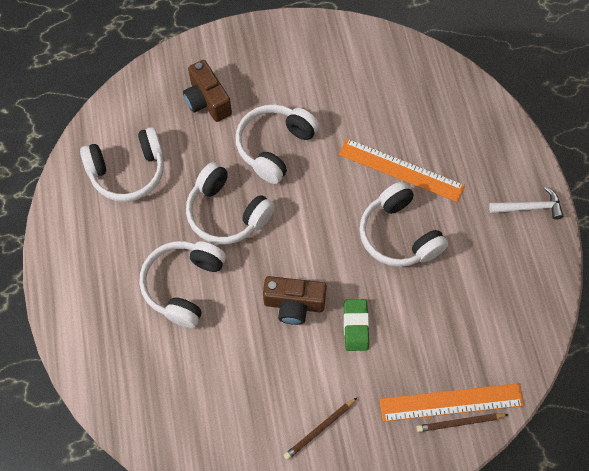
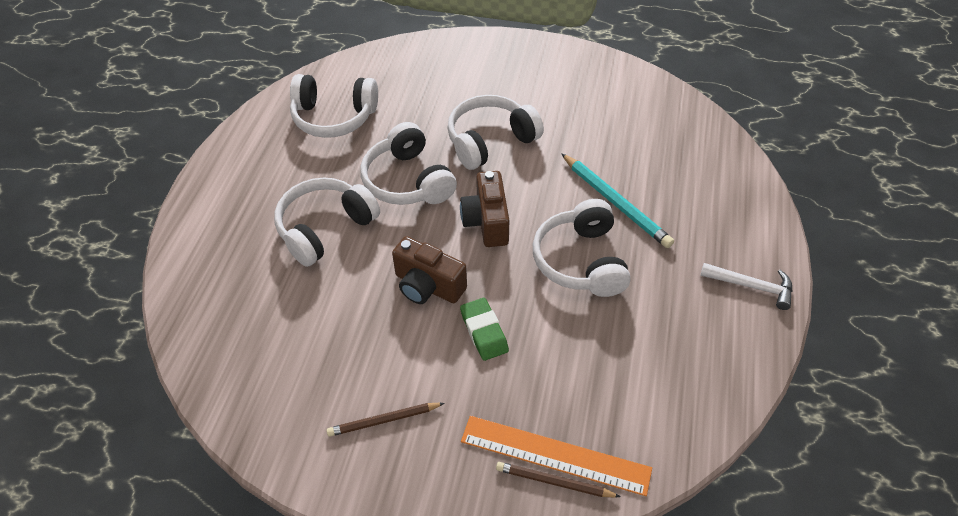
camera: 25 degrees right, 15 degrees down
brown camera [183,60,232,122] -> brown camera moved to [460,171,509,247]
orange ruler [339,138,465,202] -> turquoise pencil [561,153,674,248]
green eraser [344,299,369,351] -> green eraser turned 45 degrees counterclockwise [460,298,509,361]

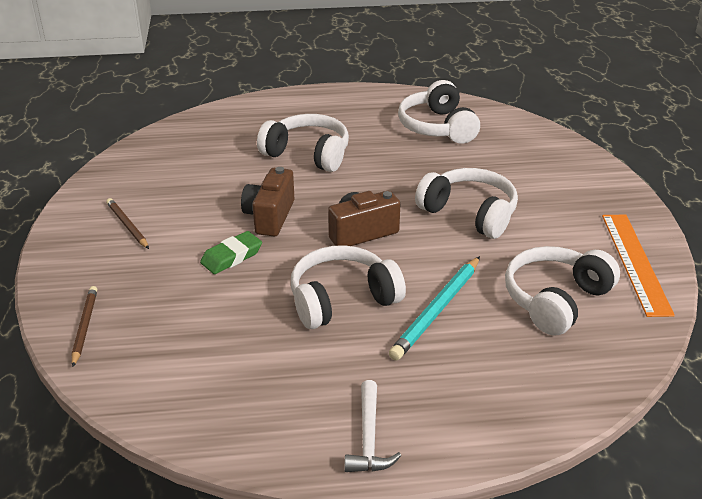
camera: 70 degrees right, 15 degrees down
white headphones [360,122,457,205] -> white headphones moved to [505,246,620,336]
orange ruler [461,416,652,496] -> orange ruler moved to [602,215,675,317]

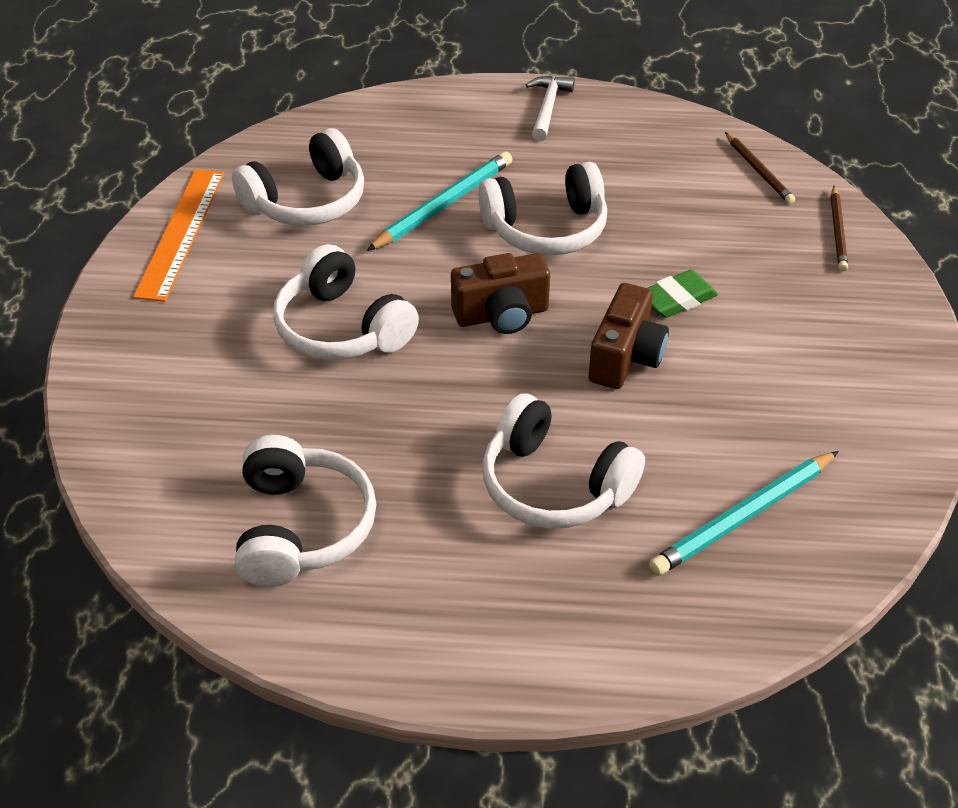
camera: 170 degrees left, 10 degrees up
brown pencil [106,198,149,249] -> brown pencil moved to [725,132,795,204]
none -> turquoise pencil [649,451,839,576]

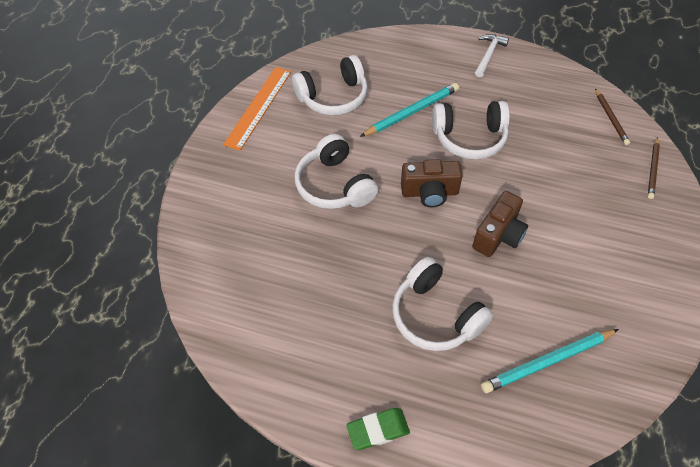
camera: 15 degrees right, 10 degrees up
white headphones [235,435,376,587] -> none
green eraser [648,270,718,318] -> green eraser moved to [346,408,410,450]

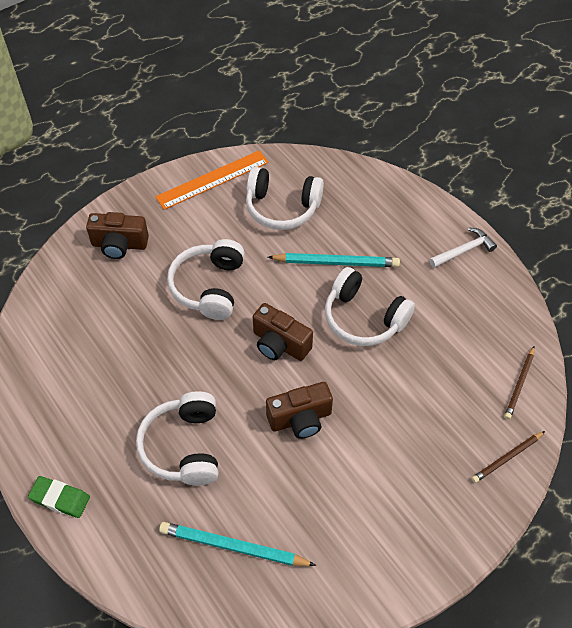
camera: 35 degrees right, 0 degrees up
none -> brown camera [86,212,149,259]

